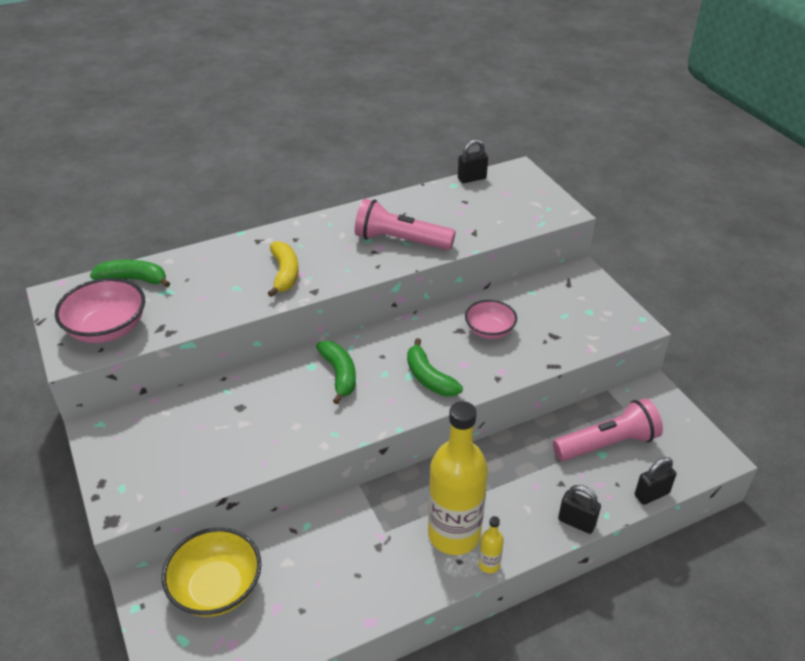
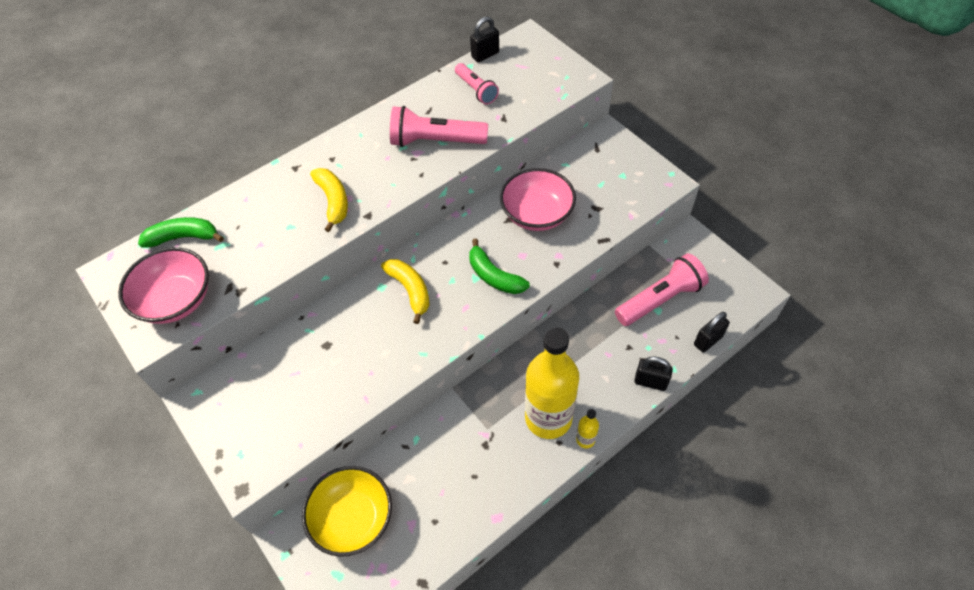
camera: 10 degrees left, 15 degrees up
green banana [316,341,356,404] -> yellow banana [381,259,430,324]
pink bowl [465,300,517,339] -> pink bowl [500,168,576,231], size x1.52
none -> pink flashlight [455,63,499,105]

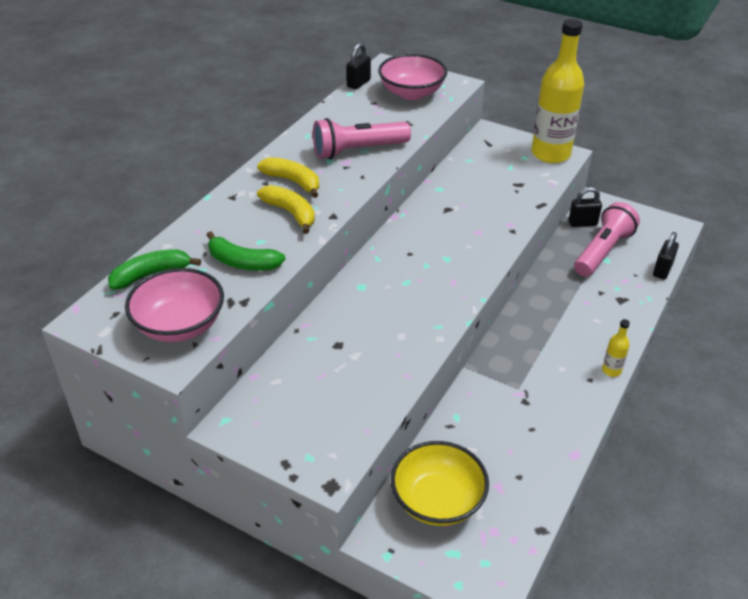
camera: 25 degrees left, 15 degrees down
yellow banana [381,259,430,324] -> yellow banana moved to [257,157,319,198]
pink flashlight [455,63,499,105] -> none
green banana [469,238,530,294] -> green banana moved to [207,231,286,271]
pink bowl [500,168,576,231] -> pink bowl moved to [378,54,447,100]
yellow bottle [525,327,579,439] -> yellow bottle moved to [531,19,584,163]
black padlock [634,357,673,391] -> black padlock moved to [569,187,602,227]

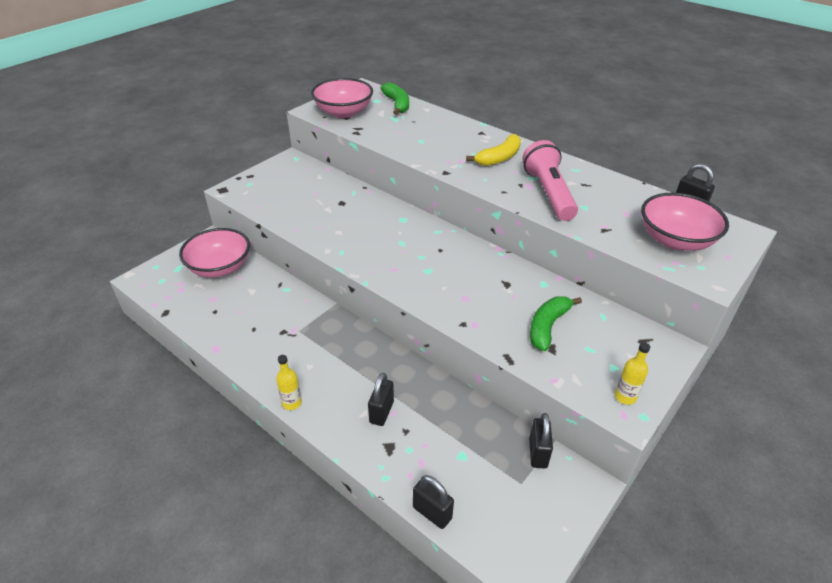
camera: 100 degrees right, 0 degrees up
green banana [207,231,286,271] -> green banana moved to [530,296,582,351]
yellow banana [257,185,315,234] -> none
yellow bowl [391,441,489,526] -> pink bowl [179,228,250,278]
yellow bottle [531,19,584,163] -> yellow bottle [615,342,650,405], size x0.40
pink flashlight [574,202,640,277] -> none
none -> black padlock [368,373,394,426]

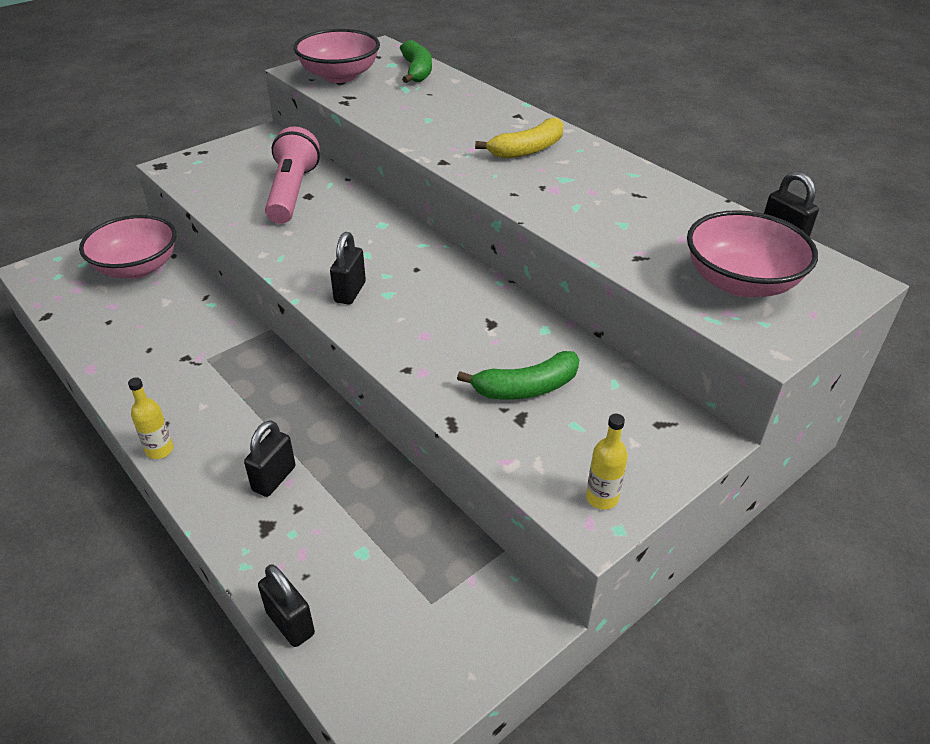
camera: 10 degrees right, 0 degrees up
pink flashlight [522,140,578,221] -> pink flashlight moved to [265,126,320,224]
black padlock [529,413,553,469] -> black padlock moved to [330,232,366,305]
green banana [530,296,582,351] -> green banana turned 150 degrees counterclockwise [457,351,579,400]

